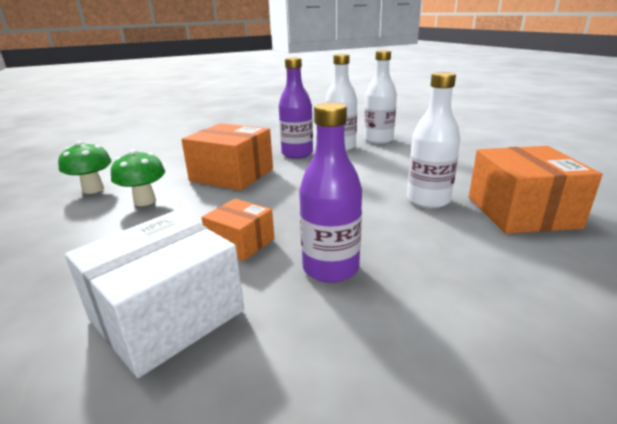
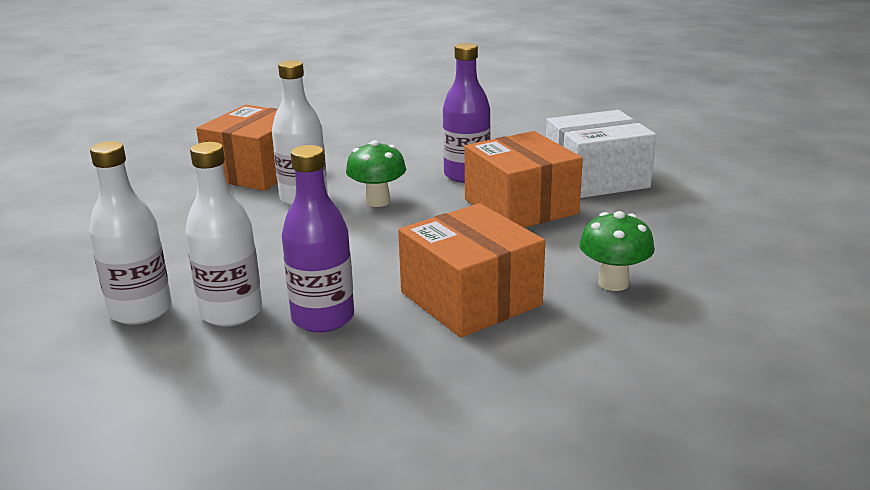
camera: 150 degrees left, 0 degrees up
green mushroom [58,141,112,194] -> green mushroom moved to [346,140,406,207]
orange box [201,199,274,261] -> orange box [465,131,583,228], size x1.76

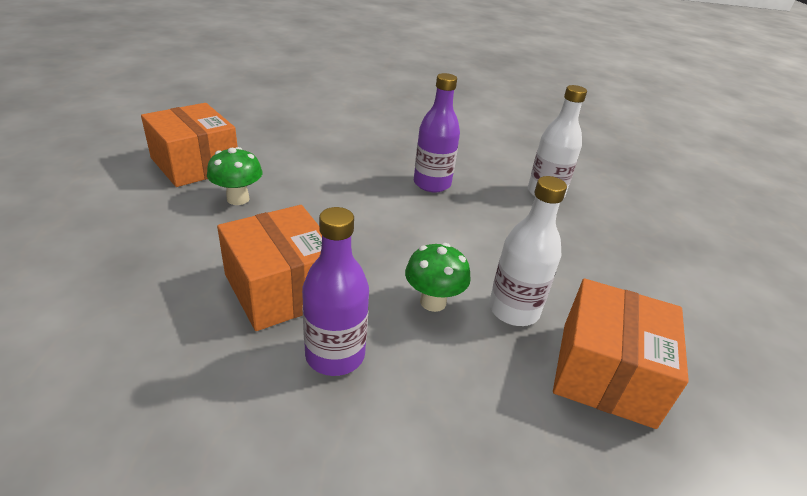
camera: 170 degrees right, 10 degrees up
white bottle [185,142,262,327] -> none
orange box [398,203,545,338] -> orange box moved to [141,103,238,187]
white box [546,110,656,198] -> none

